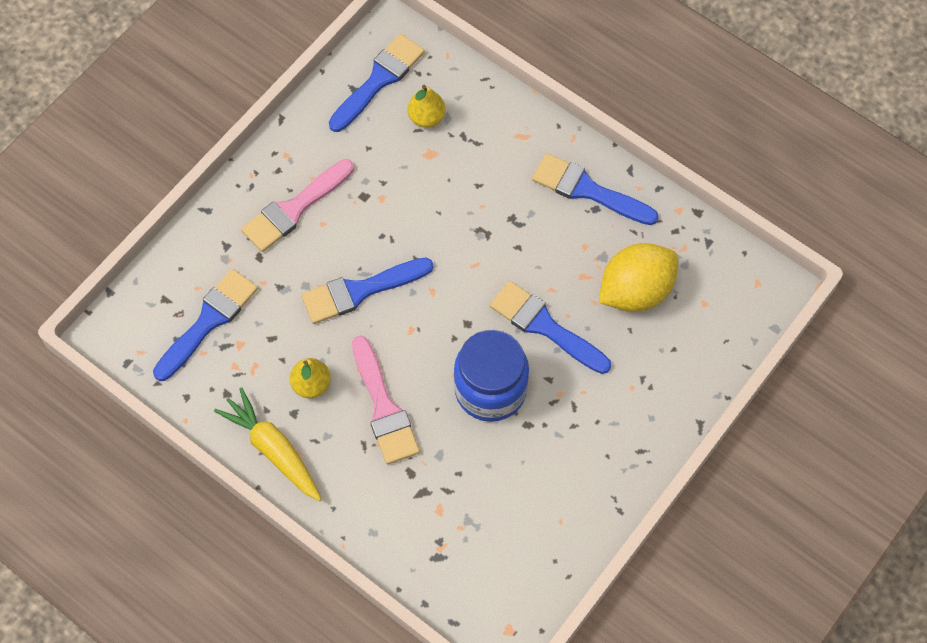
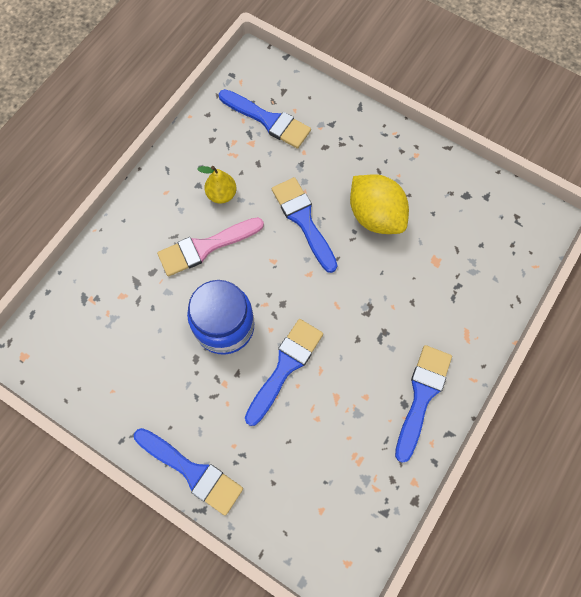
camera: 85 degrees right, 5 degrees up
yellow carrot [214,387,321,501] -> none
pink brush [241,159,354,252] -> none
blue brush [329,34,425,132] -> blue brush moved to [134,428,243,515]
yellow pear [408,85,446,128] -> none
yellow lemon [599,243,678,312] -> yellow lemon moved to [350,174,409,234]

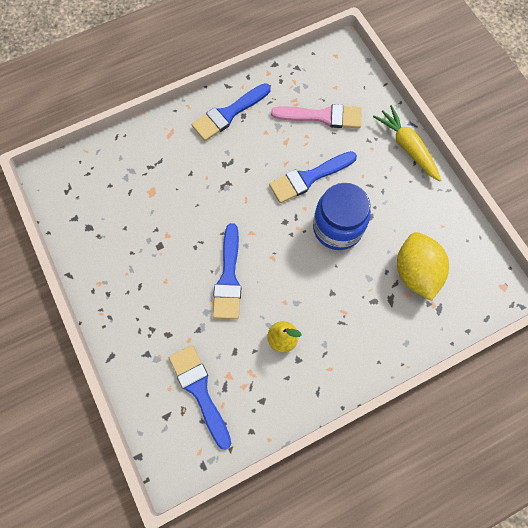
camera: 150 degrees left, 0 degrees up
blue brush [134,428,243,515] -> yellow carrot [373,105,441,182]
pink brush [157,217,264,276] -> pink brush moved to [271,104,362,128]
yellow lemon [350,174,409,234] -> yellow lemon moved to [397,232,449,301]

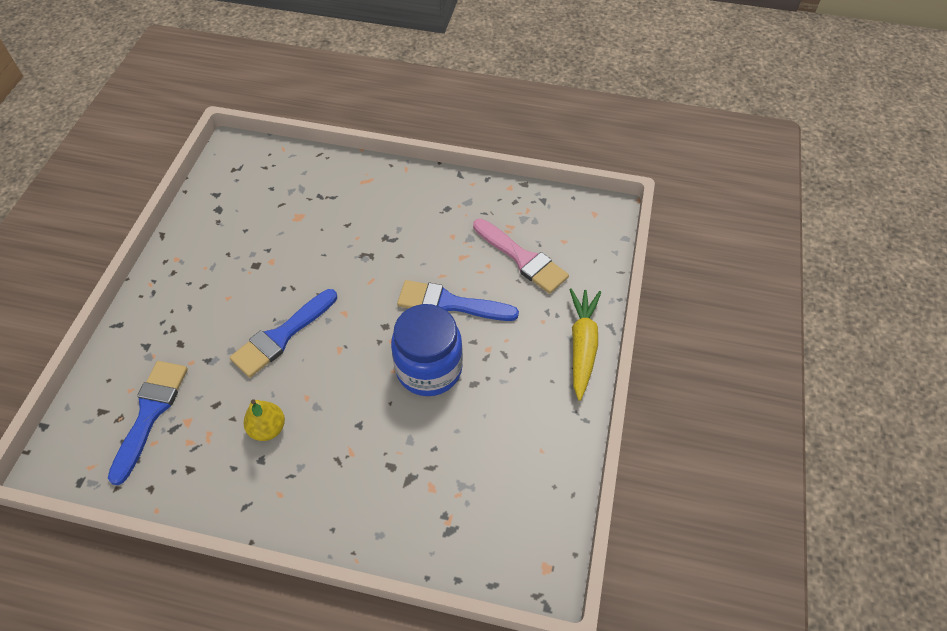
camera: 40 degrees right, 15 degrees down
blue brush [192,83,271,141] -> none
yellow lemon [397,232,449,301] -> none

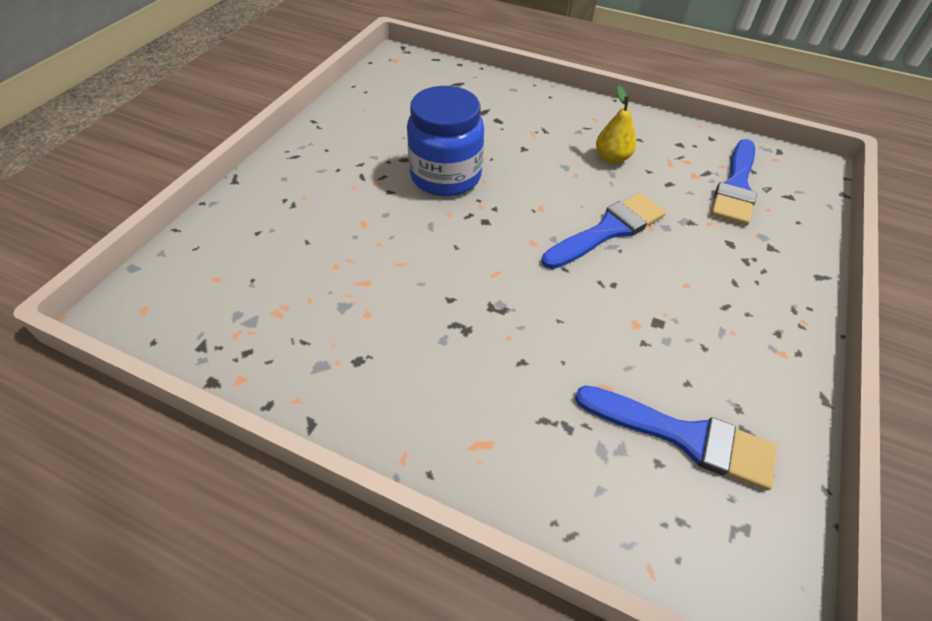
camera: 170 degrees left, 5 degrees down
blue brush [397,280,519,321] -> blue brush moved to [575,385,777,491]
pink brush [473,219,569,294] -> none
yellow carrot [569,288,601,401] -> none

